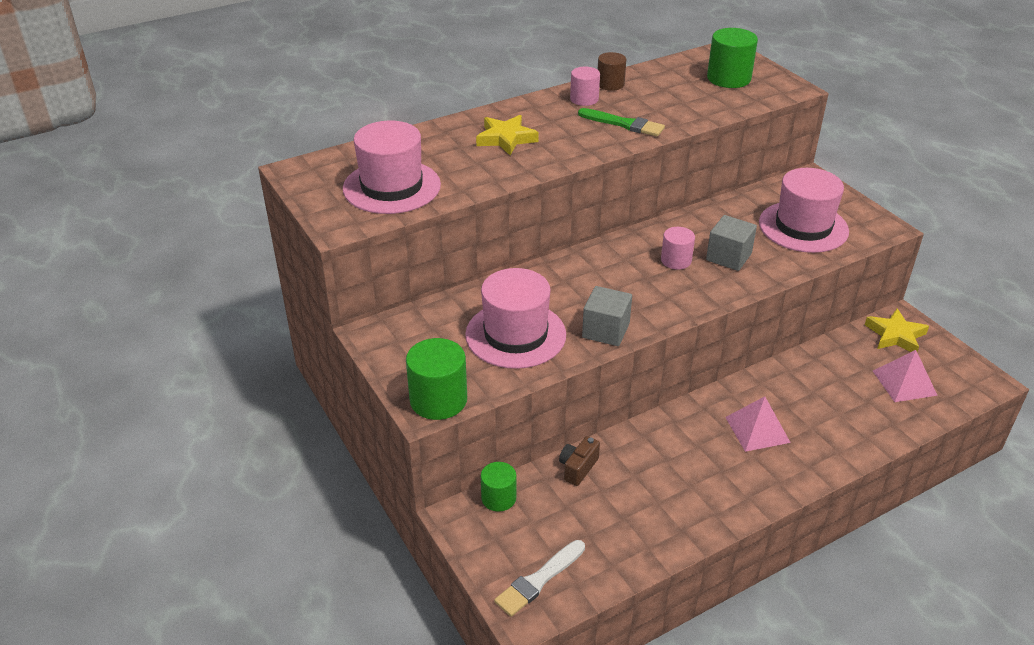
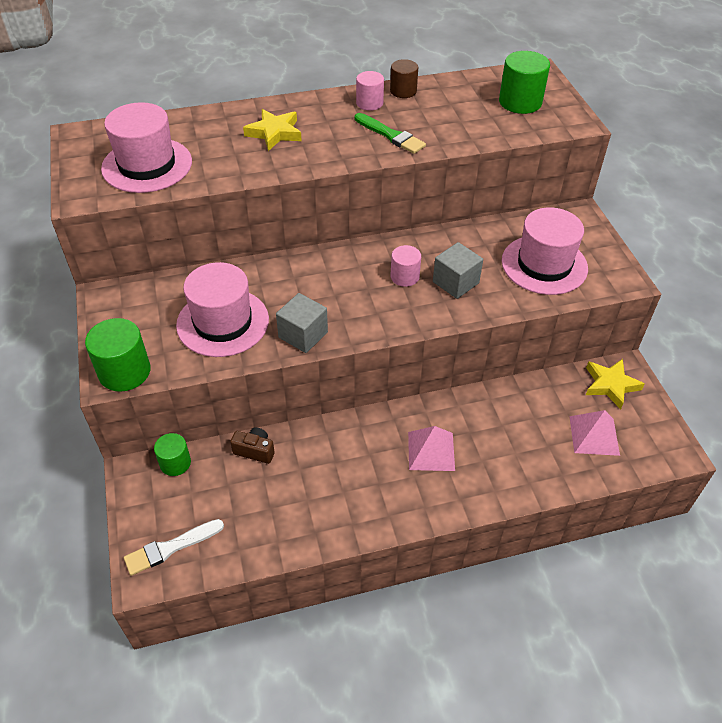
camera: 15 degrees right, 10 degrees up
brown camera [559,436,600,486] -> brown camera turned 60 degrees clockwise [230,427,275,464]

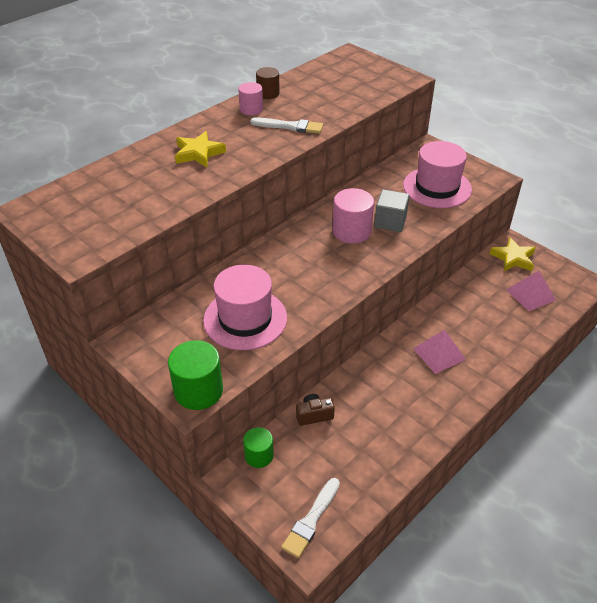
camera: 30 degrees left, 5 degrees down
pink hat [101,102,192,193] -> none
grey cube [276,293,328,353] -> none
green brush [355,113,426,154] -> white brush [250,117,323,134]
pink cylinder [391,245,421,287] -> pink cylinder [332,188,374,244], size x1.59
green cylinder [499,51,550,114] -> none

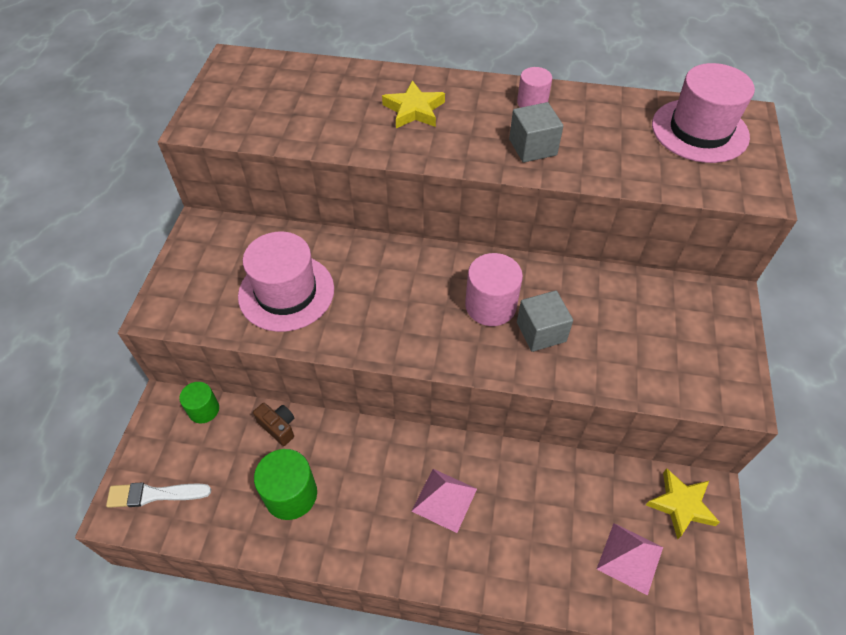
camera: 55 degrees right, 10 degrees up
green cylinder [168,340,223,410] -> green cylinder moved to [254,449,317,520]
white brush [250,117,323,134] -> grey cube [509,102,563,163]
brown cylinder [256,67,280,99] -> none
pink hat [403,141,472,208] -> pink hat moved to [652,63,755,163]

